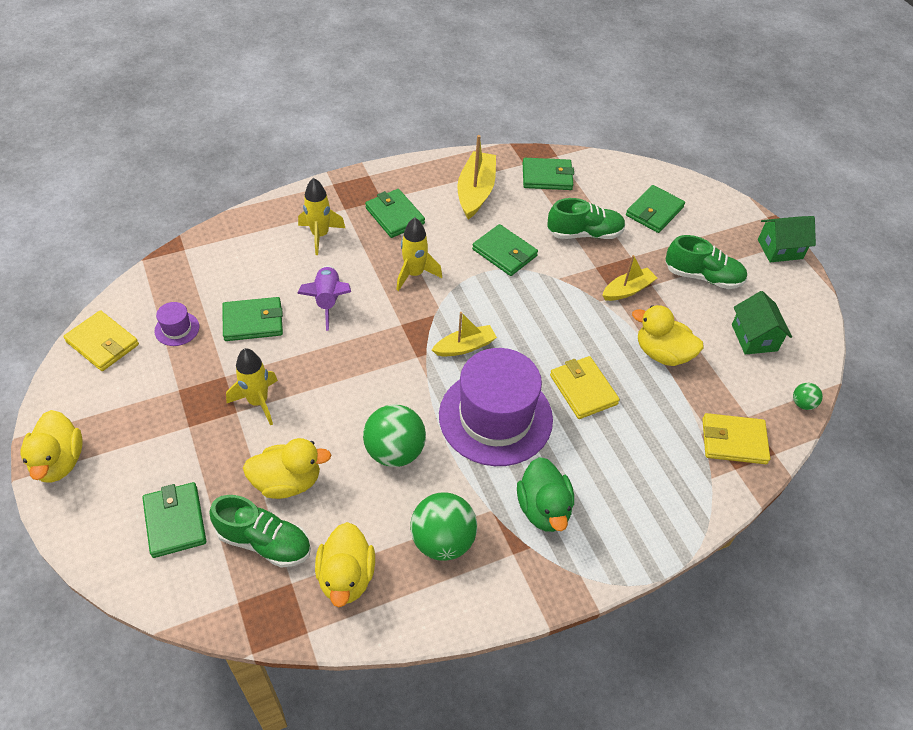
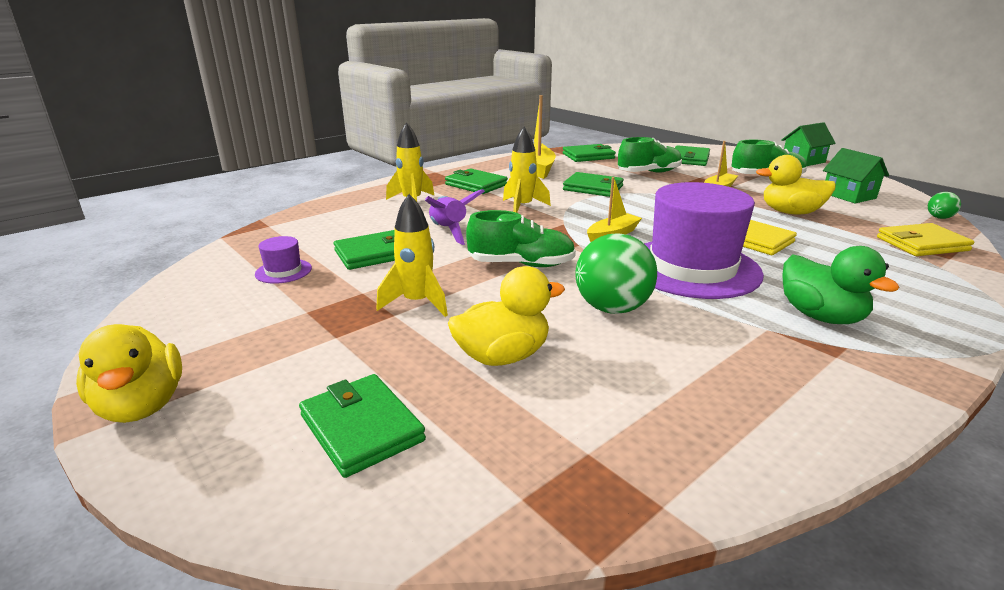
camera: 15 degrees left, 25 degrees down
yellow wallet [63,310,139,371] -> none
green shoe [209,495,311,568] -> green shoe moved to [466,210,576,267]
yellow duck [315,522,375,607] -> none
green ball [410,492,477,561] -> none

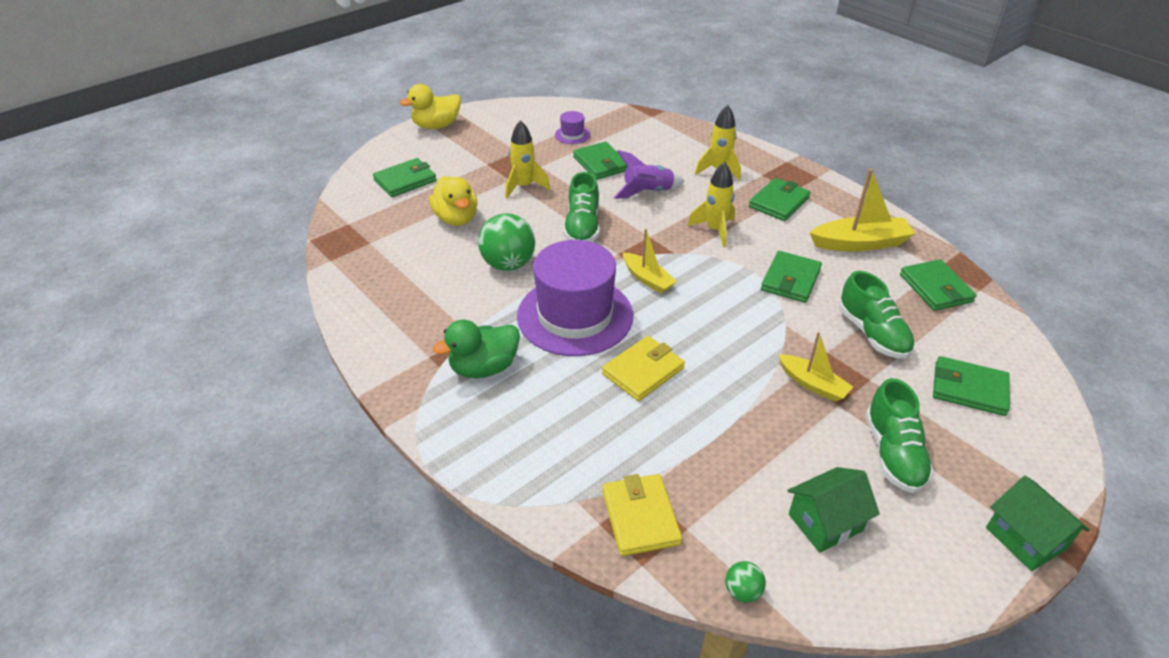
camera: 90 degrees right, 15 degrees up
yellow duck [756,155,836,215] -> none

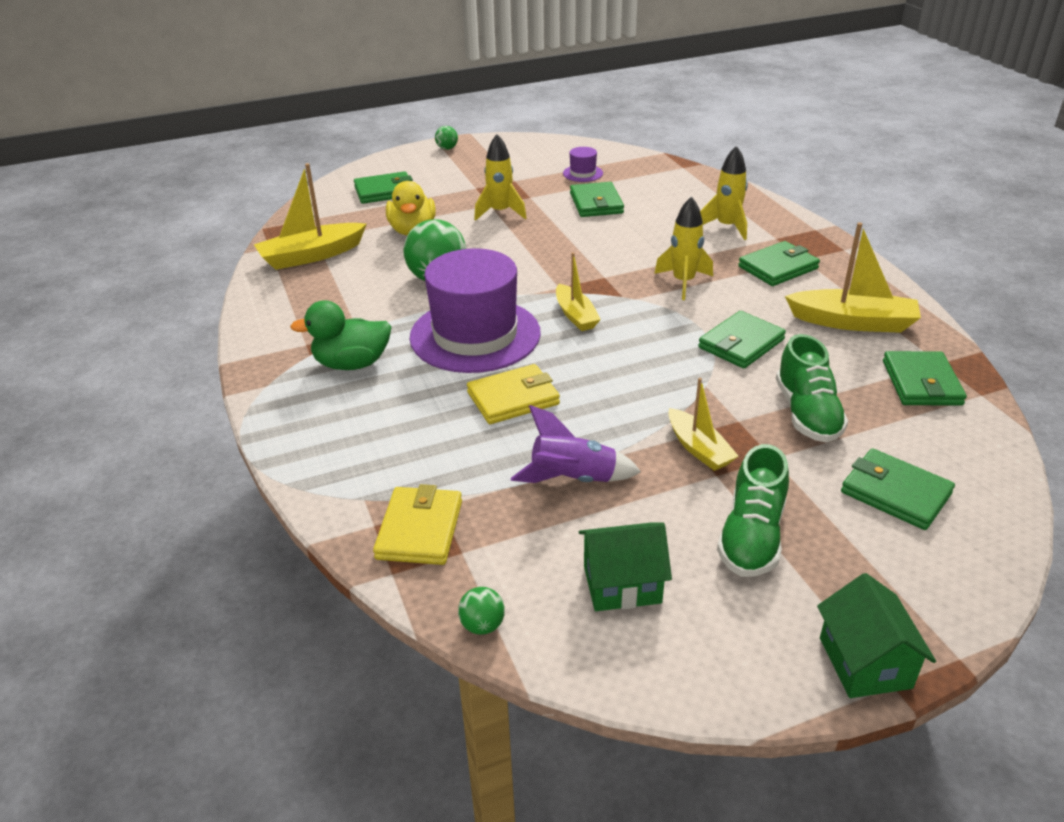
camera: 20 degrees right, 5 degrees down
yellow duck [400,84,461,129] -> green ball [435,126,458,150]
green shoe [563,172,600,242] -> none
purple rocket [613,150,685,199] -> purple rocket moved to [511,405,641,483]
none -> yellow boat [254,163,367,270]

